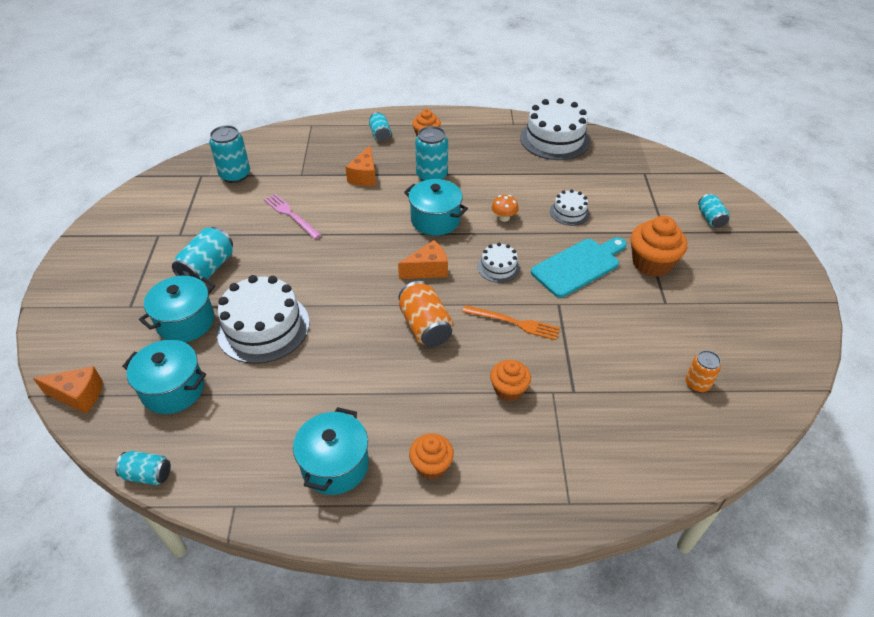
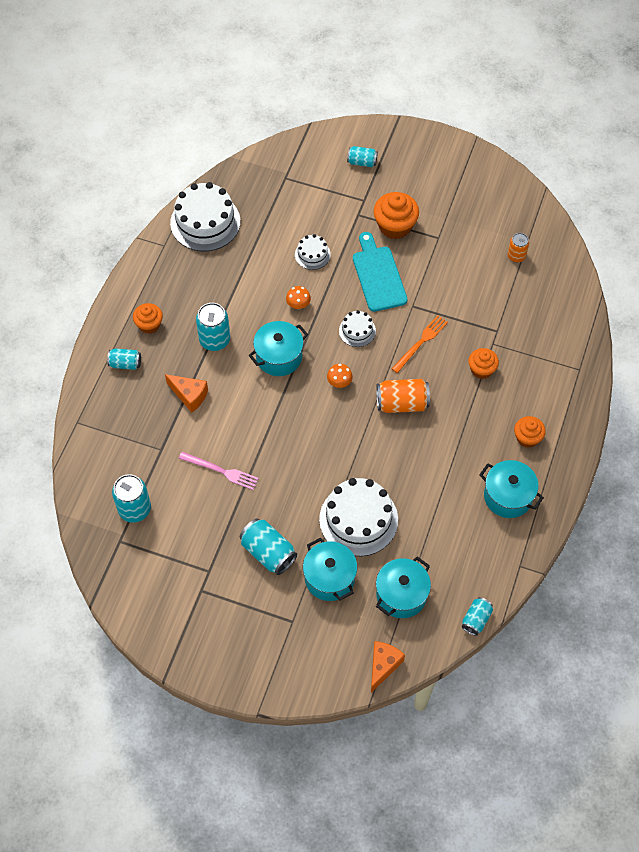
camera: 70 degrees left, 15 degrees up
pink fork [264,194,321,239] -> pink fork turned 135 degrees counterclockwise [179,452,259,490]
orange cheese [398,240,448,279] -> orange mushroom [327,364,353,388]

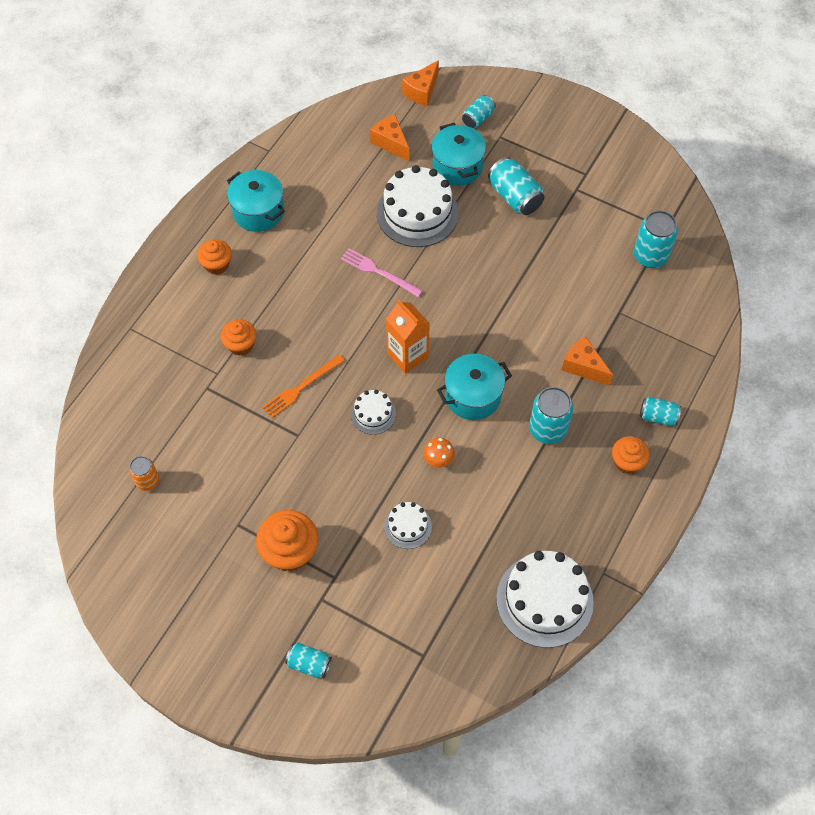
camera: 170 degrees left, 0 degrees up
pink fork [179,452,259,490] -> pink fork moved to [340,248,423,297]
orange mushroom [327,364,353,388] -> orange carton [386,299,430,374]
turquoise cutting board [353,232,408,312] -> none
orange can [376,379,430,413] -> none
turquoise pot [376,556,431,618] -> orange cheese [370,115,409,161]
turquoise can [462,597,493,636] -> turquoise can moved to [462,95,496,128]

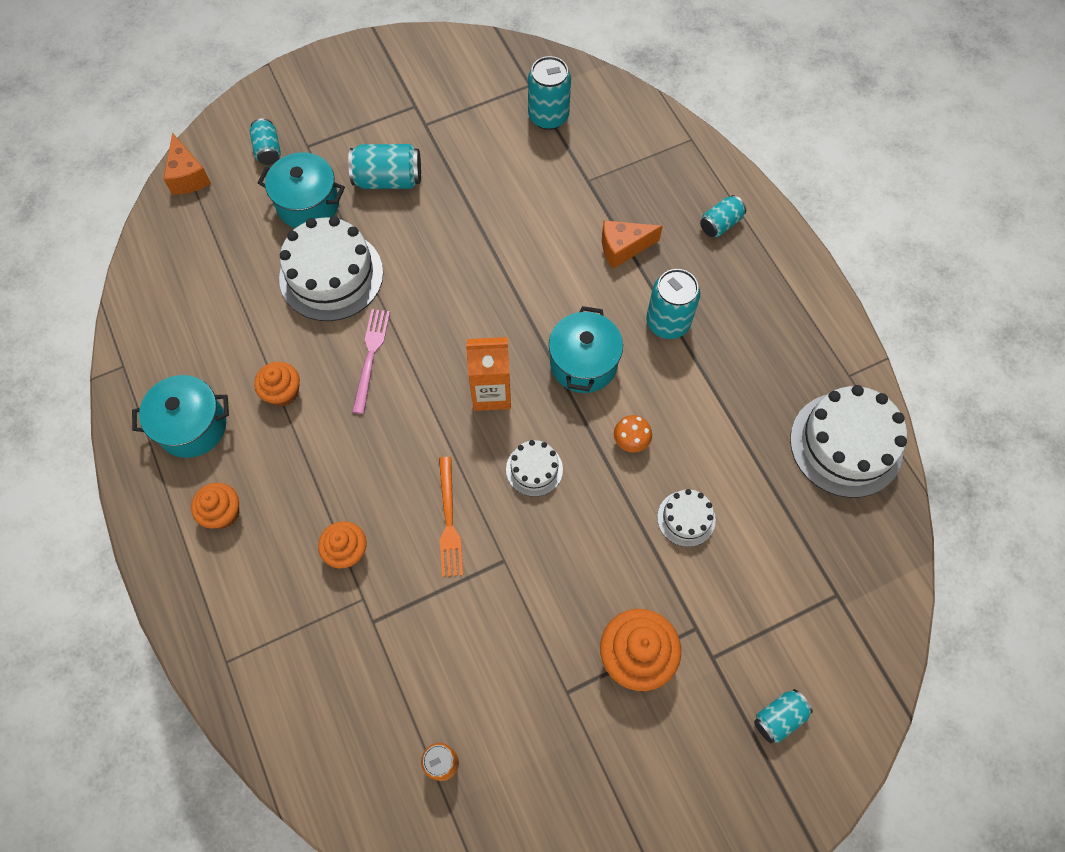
camera: 55 degrees left, 5 degrees up
pink fork [340,248,423,297] -> pink fork turned 120 degrees clockwise [352,309,390,414]
orange cheese [370,115,409,161] -> none
orange cupcake [612,436,650,474] -> orange cupcake moved to [254,362,300,407]

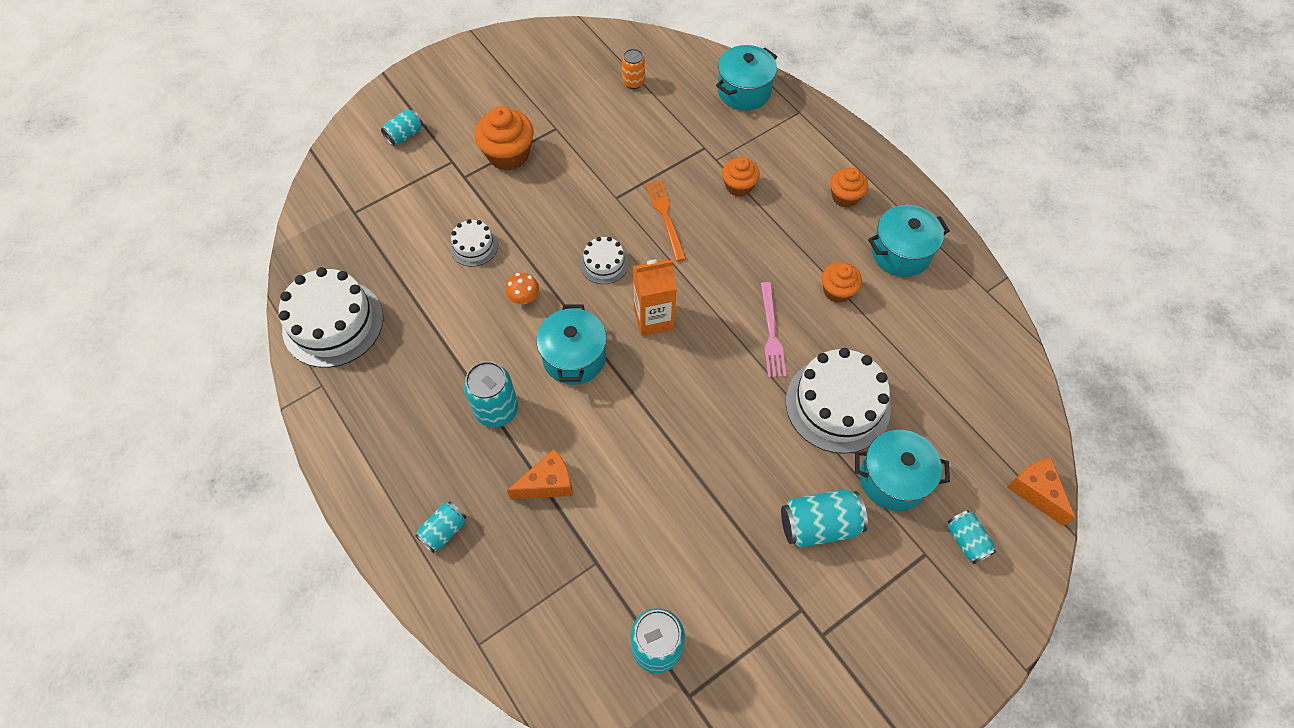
camera: 170 degrees right, 5 degrees down
none -> turquoise pot [716,45,777,111]

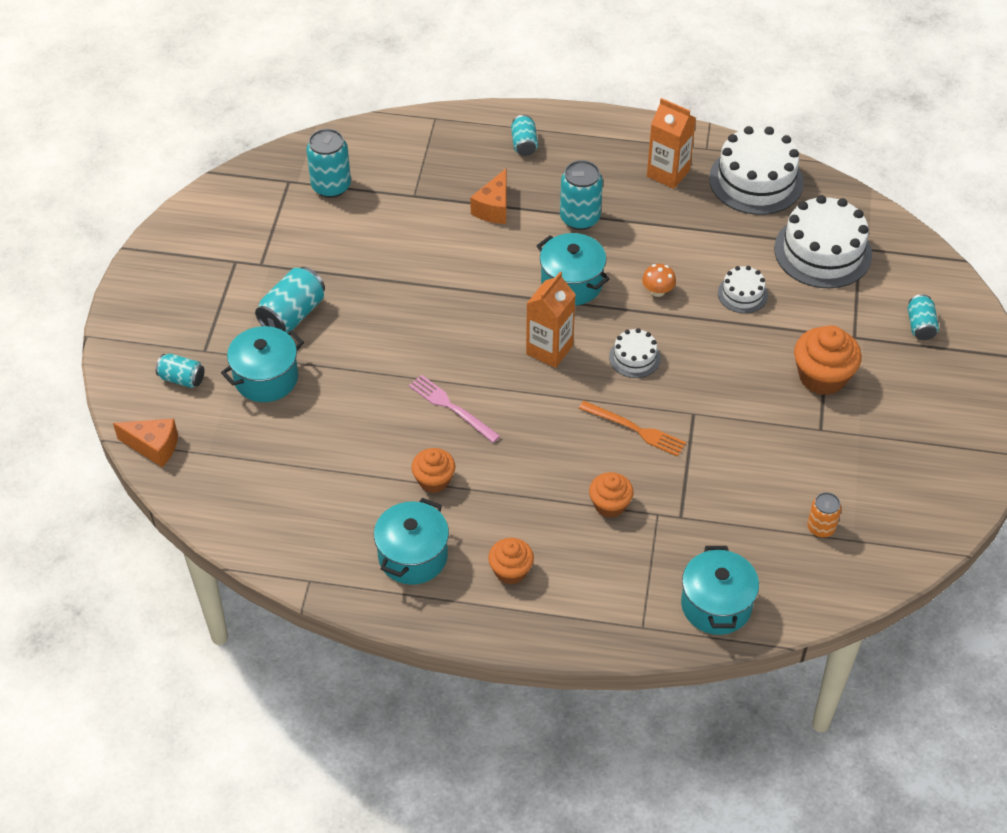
camera: 135 degrees right, 10 degrees down
white cake [786,348,891,454] -> white cake moved to [774,195,872,288]
none -> orange carton [647,98,696,189]

